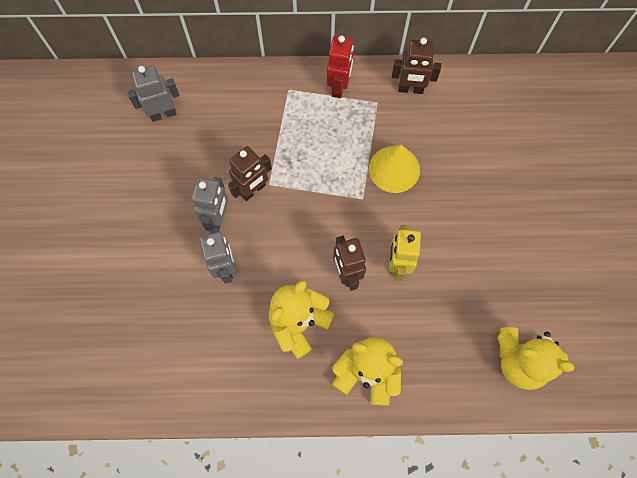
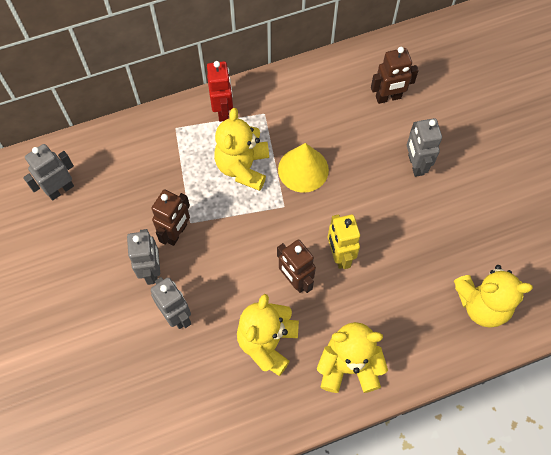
camera: 20 degrees left, 5 degrees down
brown robot [392,38,441,94] -> brown robot moved to [371,47,419,104]
none -> yellow teddy bear [214,108,269,191]
none -> grey robot [407,118,442,177]

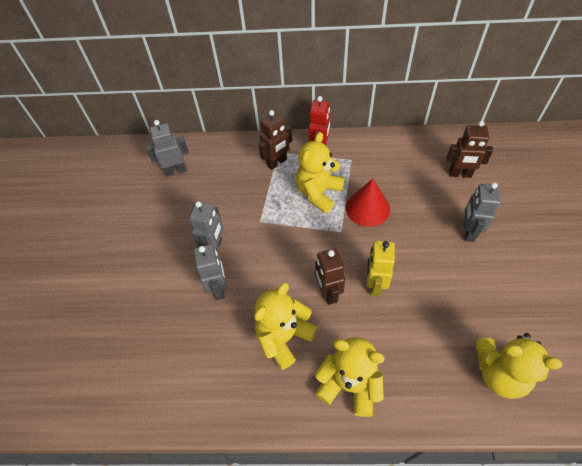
camera: 25 degrees right, 10 degrees down
brown robot [151,189,190,246] -> brown robot moved to [259,110,292,170]
yellow cone [278,143,329,193] -> red cone [346,179,390,227]

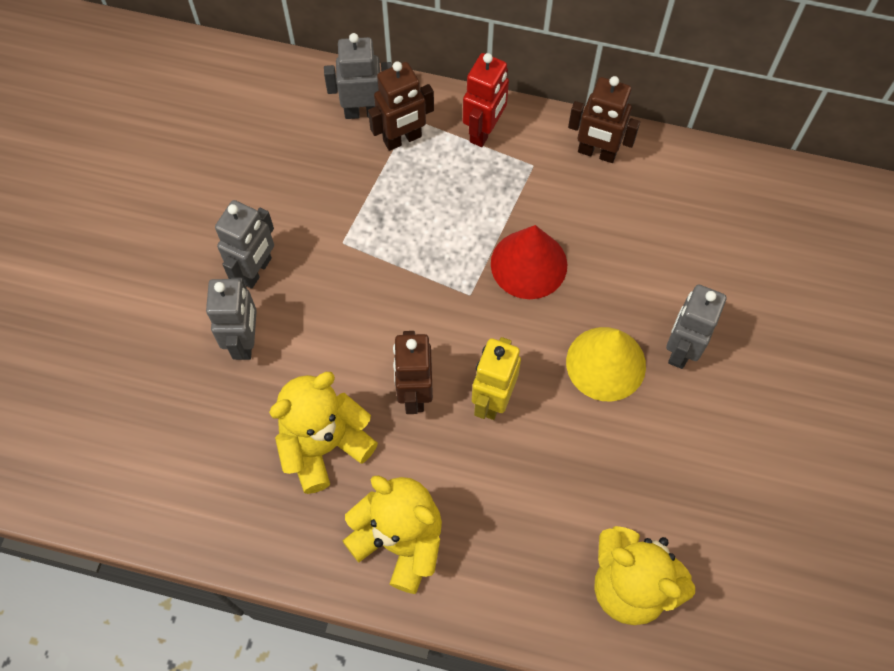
camera: 10 degrees right, 10 degrees up
grey robot [146,120,189,177] -> grey robot moved to [324,33,392,119]
yellow teddy bear [296,132,345,213] -> none
brown robot [446,121,493,178] -> brown robot moved to [568,76,640,163]
none -> yellow cone [566,327,646,401]

